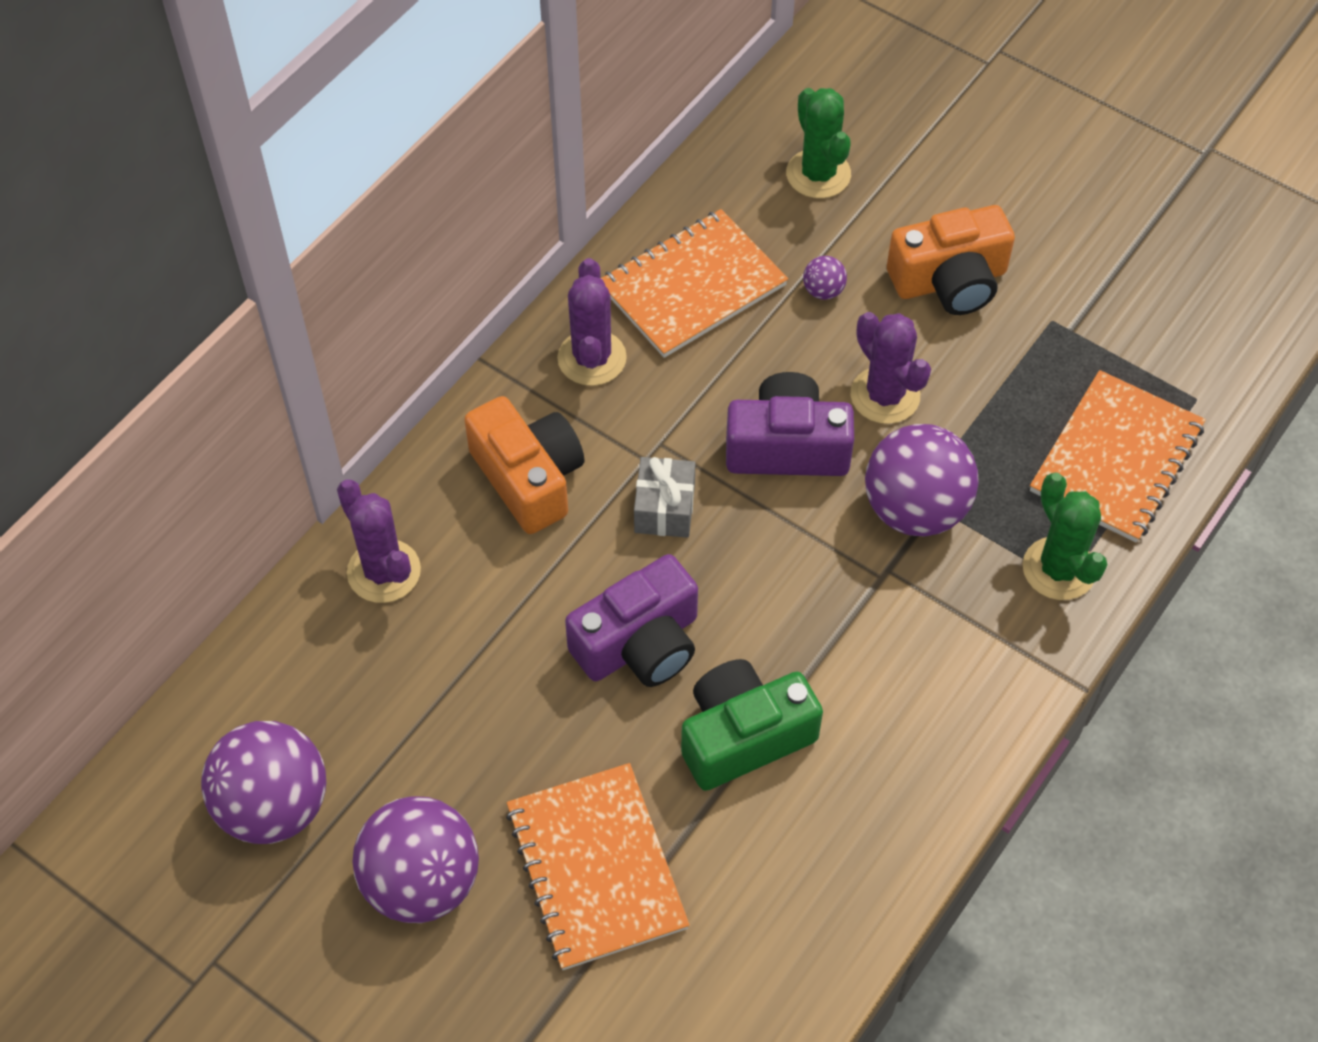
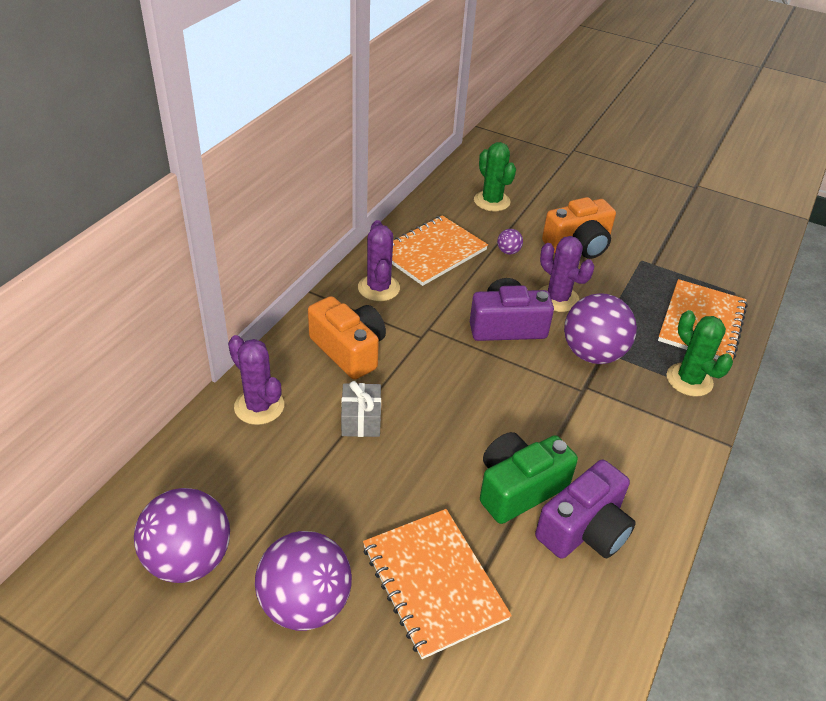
camera: 10 degrees left, 15 degrees down
purple camera [565,554,698,687] -> purple camera moved to [535,459,636,559]
grey gift [634,457,695,538] -> grey gift moved to [341,381,381,437]

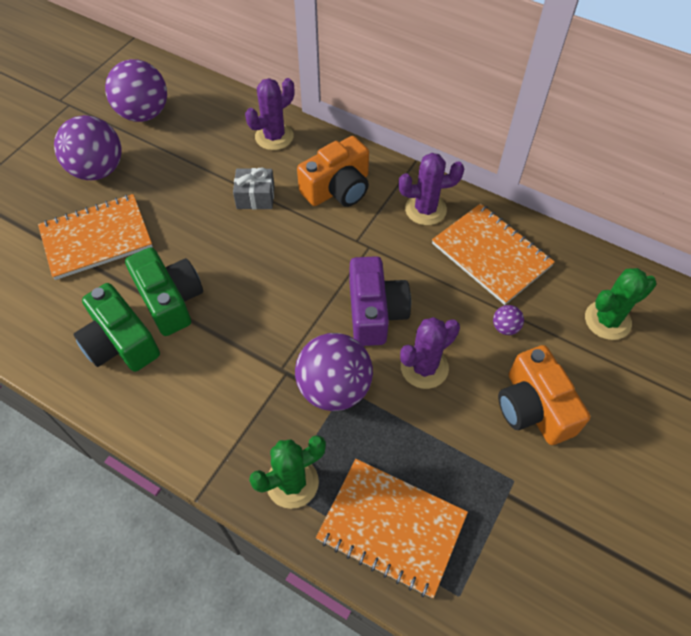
camera: 95 degrees right, 15 degrees up
purple camera [535,459,636,559] -> green camera [73,283,160,372]

